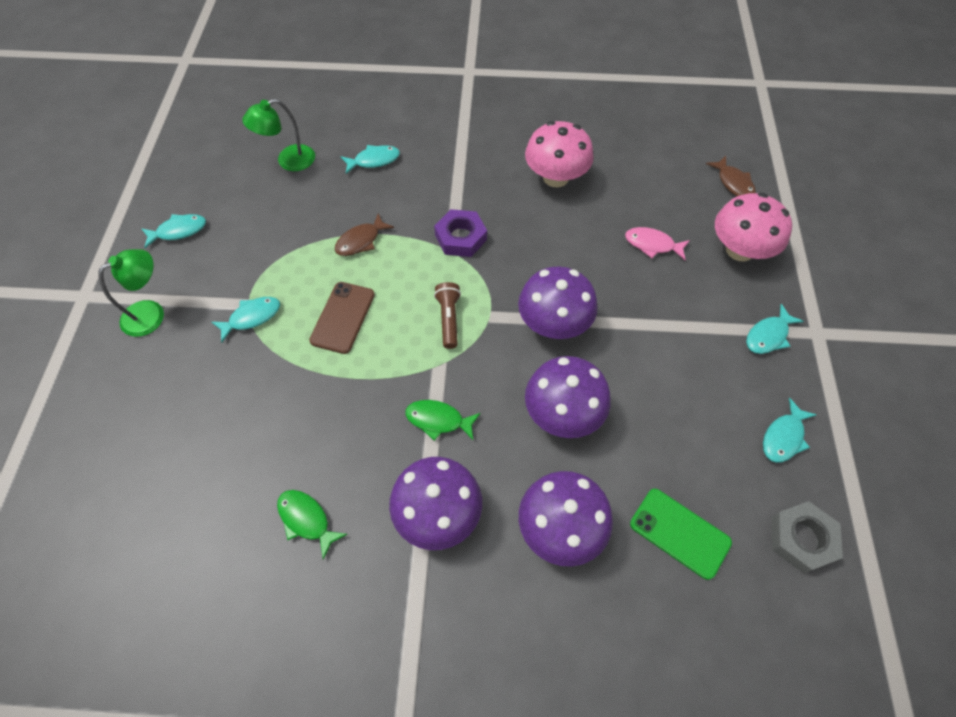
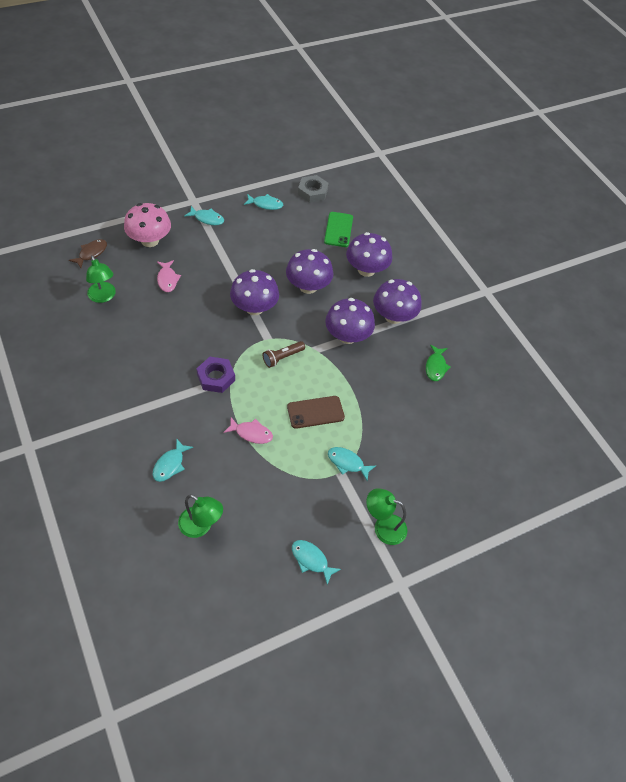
camera: 125 degrees left, 5 degrees down
brown fish [335,213,394,256] -> pink fish [223,417,273,444]
turquoise fish [340,145,400,174] -> turquoise fish turned 105 degrees counterclockwise [152,438,193,482]
green fish [405,400,481,441] -> purple mushroom [325,298,375,344]
pink mushroom [525,121,594,187] -> none
none -> green lamp [86,255,116,303]

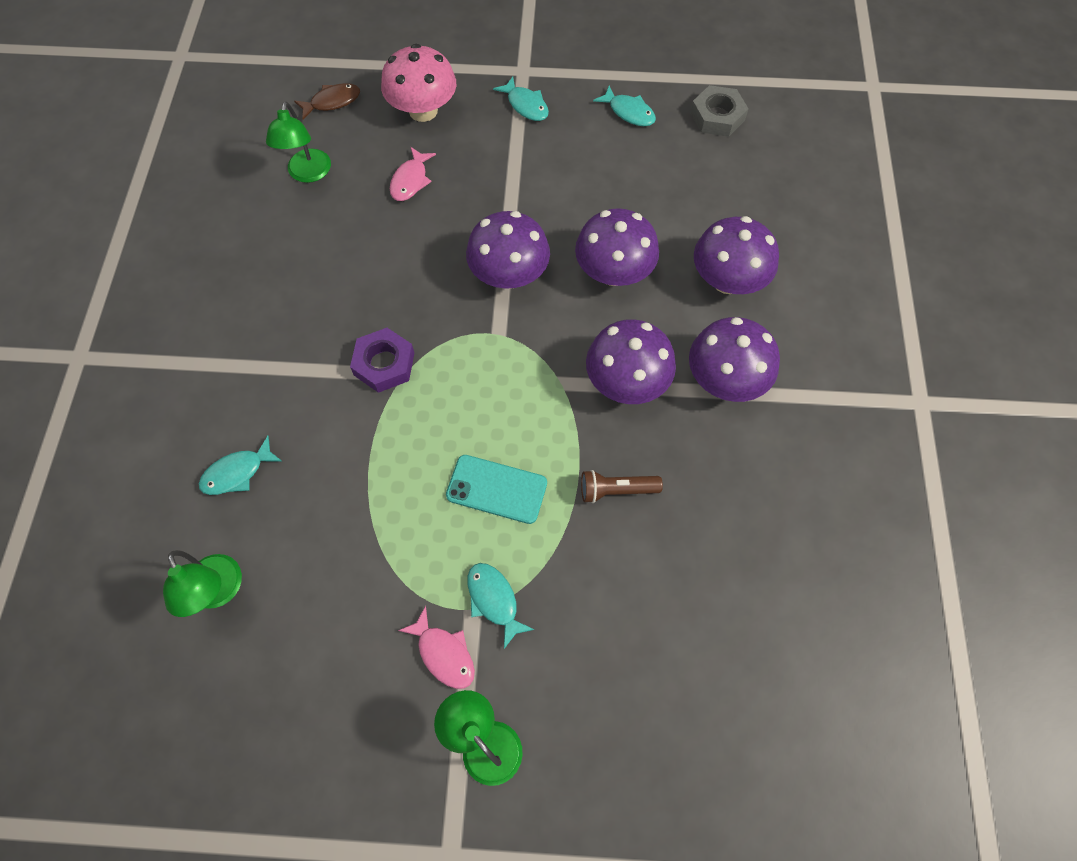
camera: 35 degrees right, 10 degrees up
pink fish [223,417,273,444] -> pink fish moved to [398,606,475,689]
brown flashlight [263,341,305,368] -> brown flashlight moved to [581,470,663,503]
brown phone [287,396,345,429] -> turquoise phone [446,455,547,524]
turquoise fish [292,540,341,585] -> none
green phone [324,212,353,247] -> none
green fish [426,345,451,381] -> none

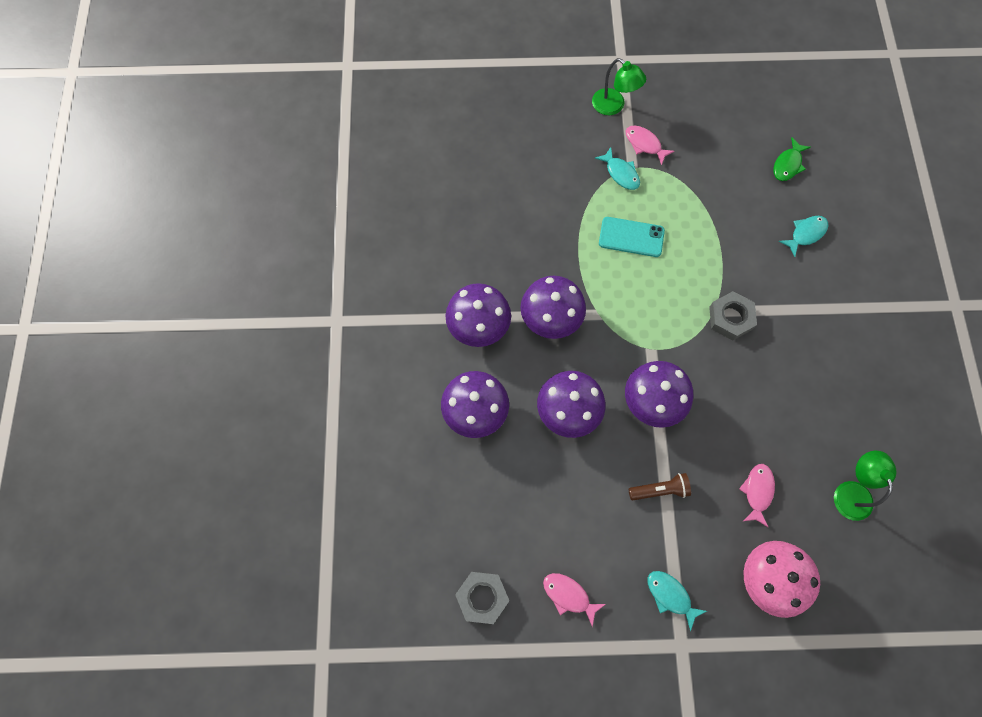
camera: 175 degrees right, 5 degrees up
green lamp [163,550,242,617] -> green fish [773,137,811,181]
brown fish [294,83,360,120] -> none
purple nut [350,328,414,393] -> grey nut [709,291,757,341]
brown flashlight [581,470,663,503] -> brown flashlight moved to [629,473,691,500]
turquoise fish [593,86,656,126] -> pink fish [543,573,606,627]

